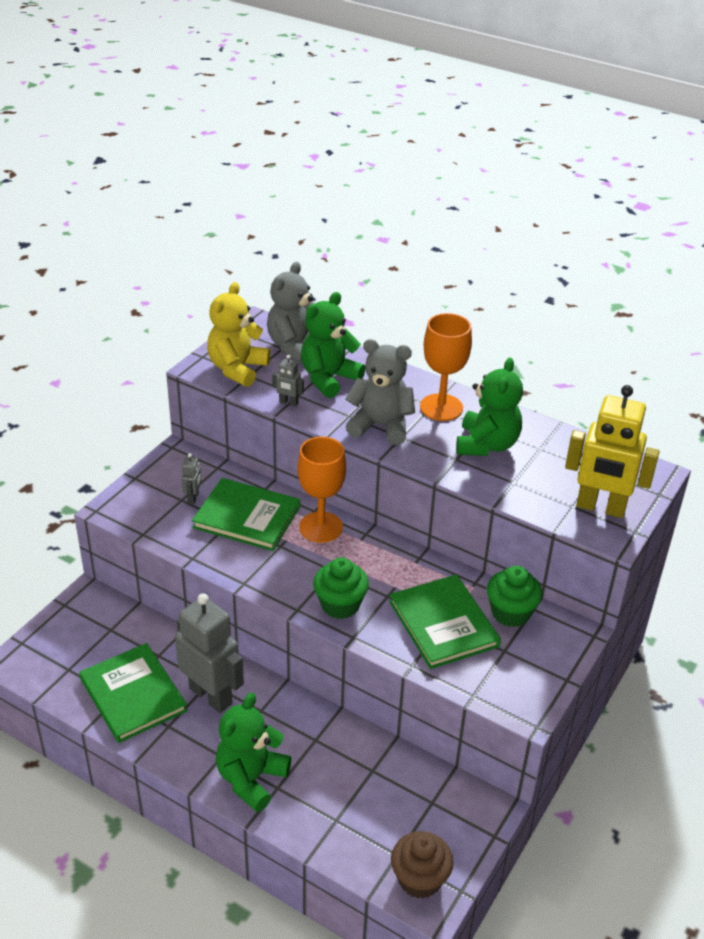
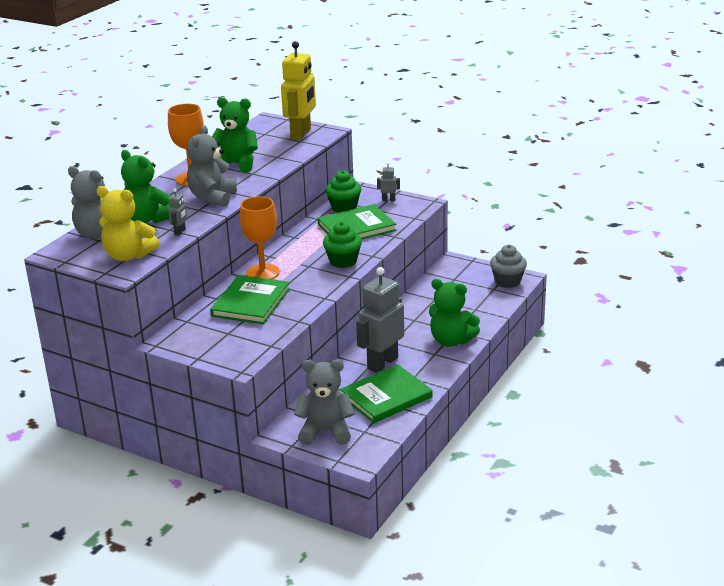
camera: 90 degrees left, 10 degrees down
grey robot [182,453,202,504] -> grey robot moved to [377,163,400,201]
brown cupcake [391,831,454,899] -> grey cupcake [490,245,527,288]
none -> grey teddy bear [294,360,355,445]

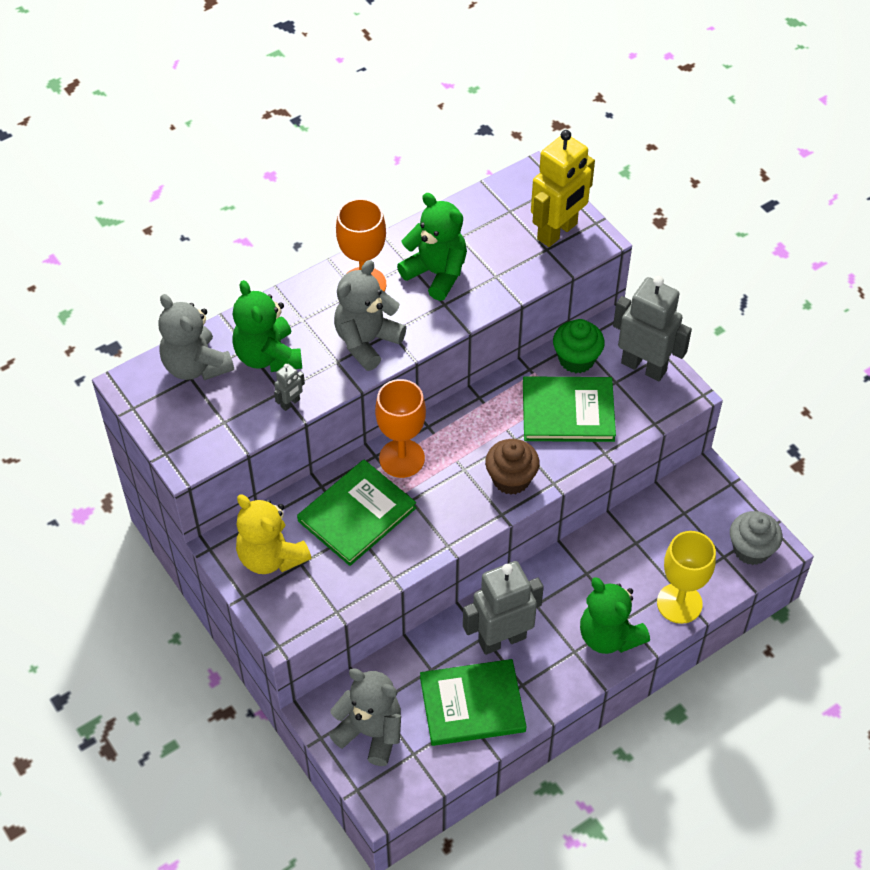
camera: 25 degrees right, 25 degrees up
yellow teddy bear [97,186,160,261] -> yellow teddy bear moved to [236,494,311,574]
green cupcake [323,222,362,268] -> brown cupcake [485,439,540,495]
grey robot [377,163,400,201] -> grey robot [613,276,692,381], size x2.35
none -> yellow goblet [657,531,716,624]

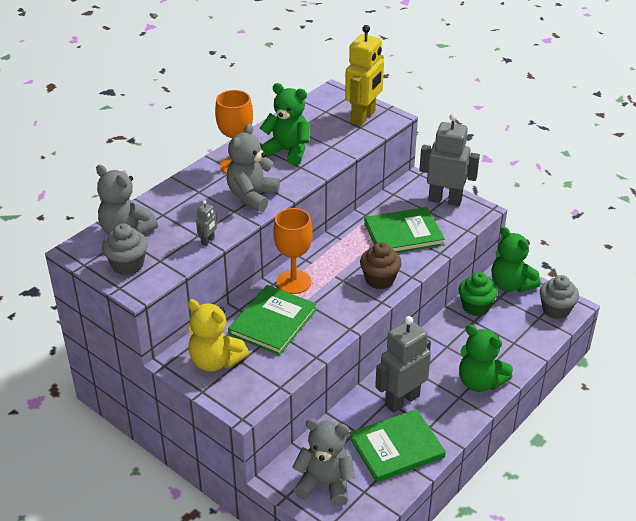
camera: 15 degrees left, 15 degrees down
green teddy bear [232,280,302,372] -> green teddy bear moved to [492,227,541,293]
green cupcake [553,319,605,373] -> green cupcake moved to [459,272,498,316]
yellow goblet [657,531,716,624] -> none
none -> grey cupcake [102,224,148,275]

